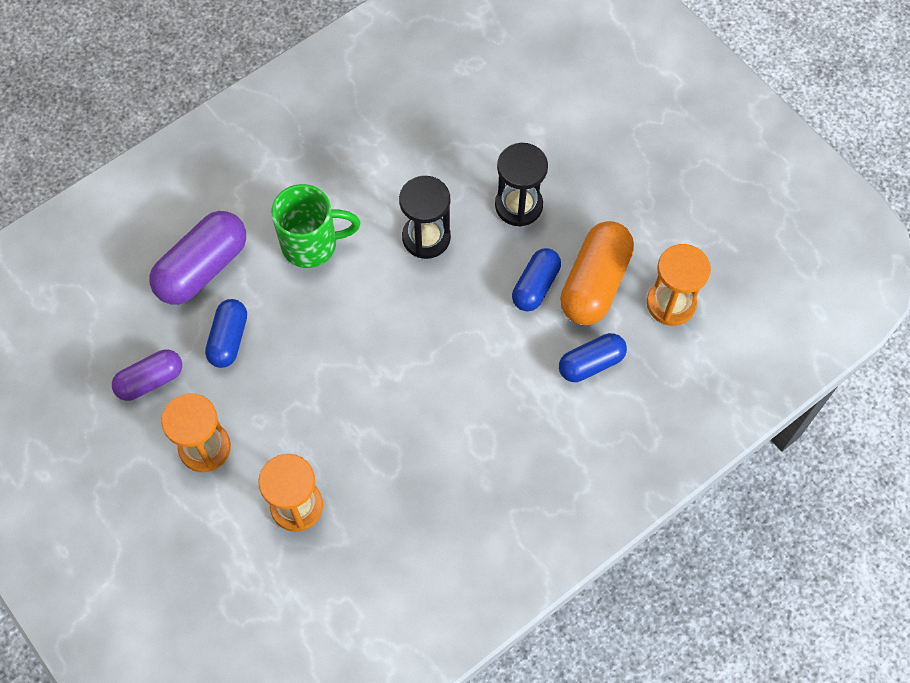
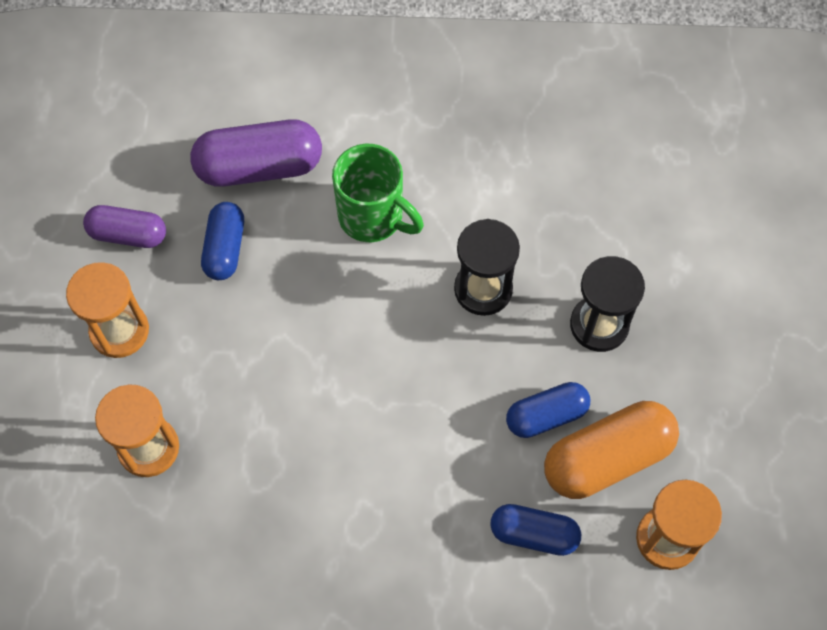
camera: 40 degrees right, 0 degrees up
blue capsule [205,299,247,368] -> blue capsule turned 45 degrees counterclockwise [201,202,244,280]

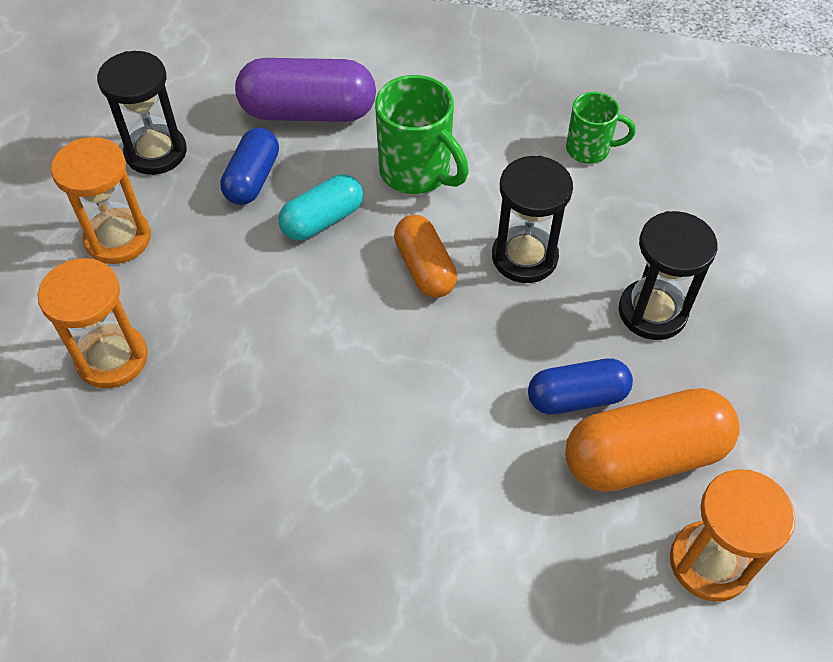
camera: 10 degrees right, 10 degrees down
purple capsule [83,205,166,248] -> black hourglass [97,51,187,175]
blue capsule [490,504,581,556] -> none
none -> turquoise capsule [278,174,363,240]
none -> orange capsule [394,215,457,298]
none -> green mug [566,92,636,164]

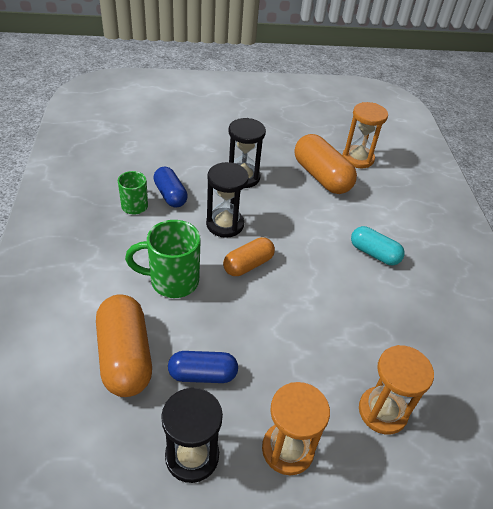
camera: 110 degrees left, 10 degrees down
purple capsule [235,58,376,122] -> orange capsule [96,294,152,397]
turquoise capsule [278,174,363,240] -> turquoise capsule moved to [351,226,405,265]
green mug [375,75,469,194] -> green mug turned 120 degrees counterclockwise [125,220,201,298]
blue capsule [528,358,633,414] -> blue capsule moved to [153,167,188,207]

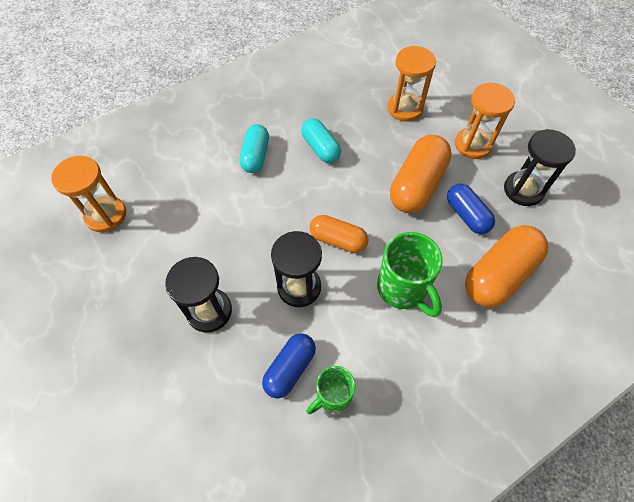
camera: 115 degrees left, 15 degrees up
orange capsule [295,134,357,194] -> orange capsule moved to [390,135,452,213]
none -> turquoise capsule [301,118,341,163]

